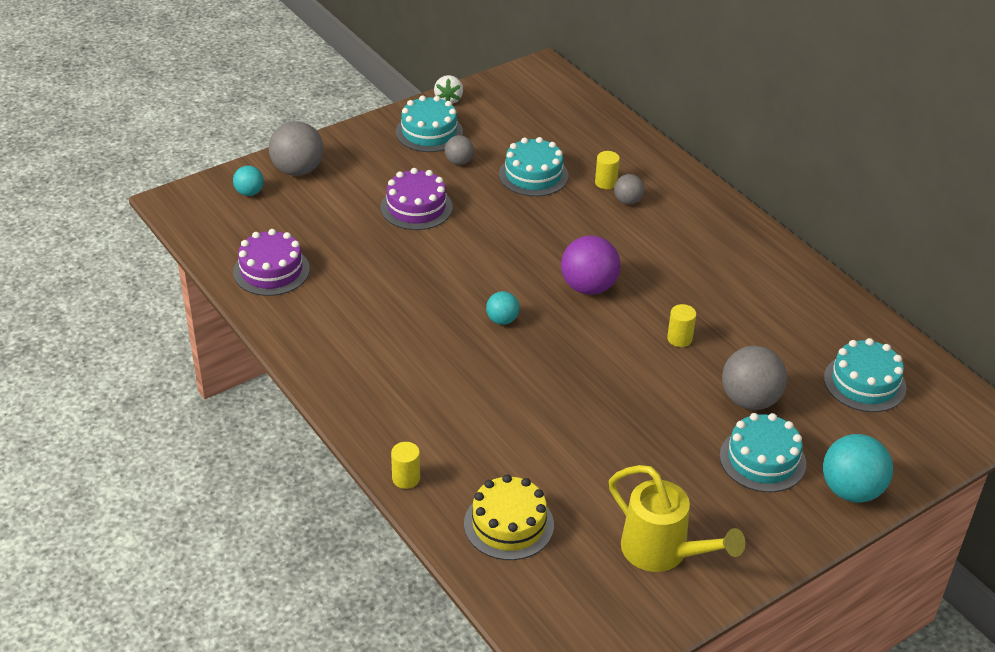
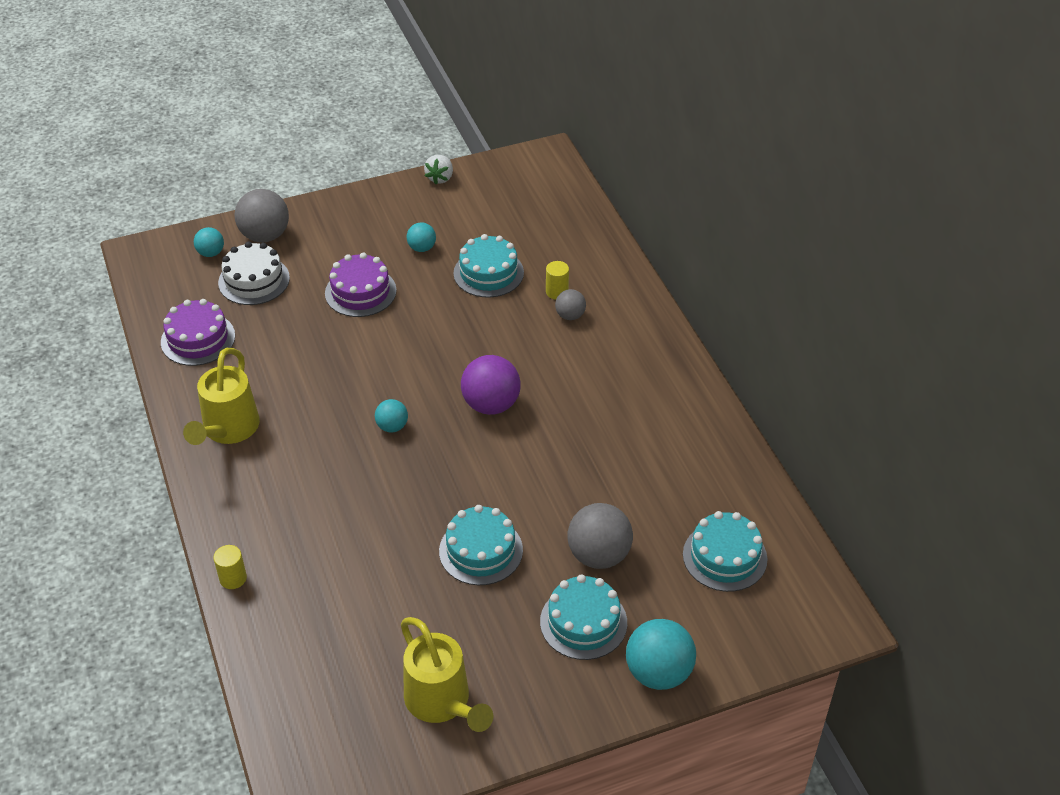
camera: 15 degrees right, 5 degrees up
turquoise cake [396,95,463,152] -> turquoise cake moved to [439,505,523,585]
grey ball [445,135,474,165] -> turquoise ball [407,222,436,252]
yellow cake [464,474,554,560] -> none
yellow cylinder [667,304,696,347] -> none
none -> yellow watering can [183,348,260,445]
none -> white cake [218,241,290,305]

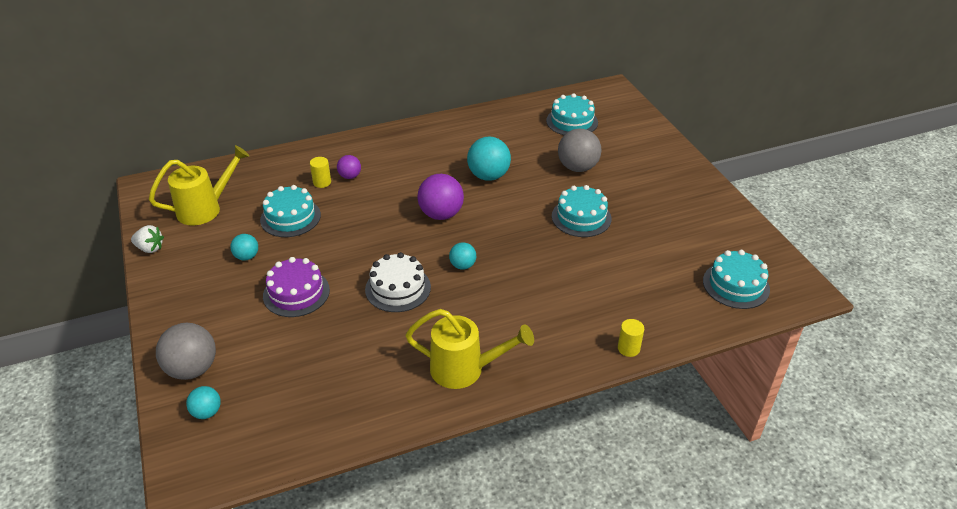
camera: 90 degrees left, 5 degrees down
purple cake [161,299,235,366] -> none
white cake [218,241,290,305] -> white cake moved to [365,252,431,312]
yellow watering can [401,617,493,732] -> yellow watering can moved to [149,145,249,225]
turquoise cake [540,574,627,660] -> turquoise cake moved to [703,250,770,309]
grey ball [555,289,586,320] -> purple ball [337,155,361,179]
turquoise ball [626,619,696,690] -> turquoise ball moved to [467,137,511,181]

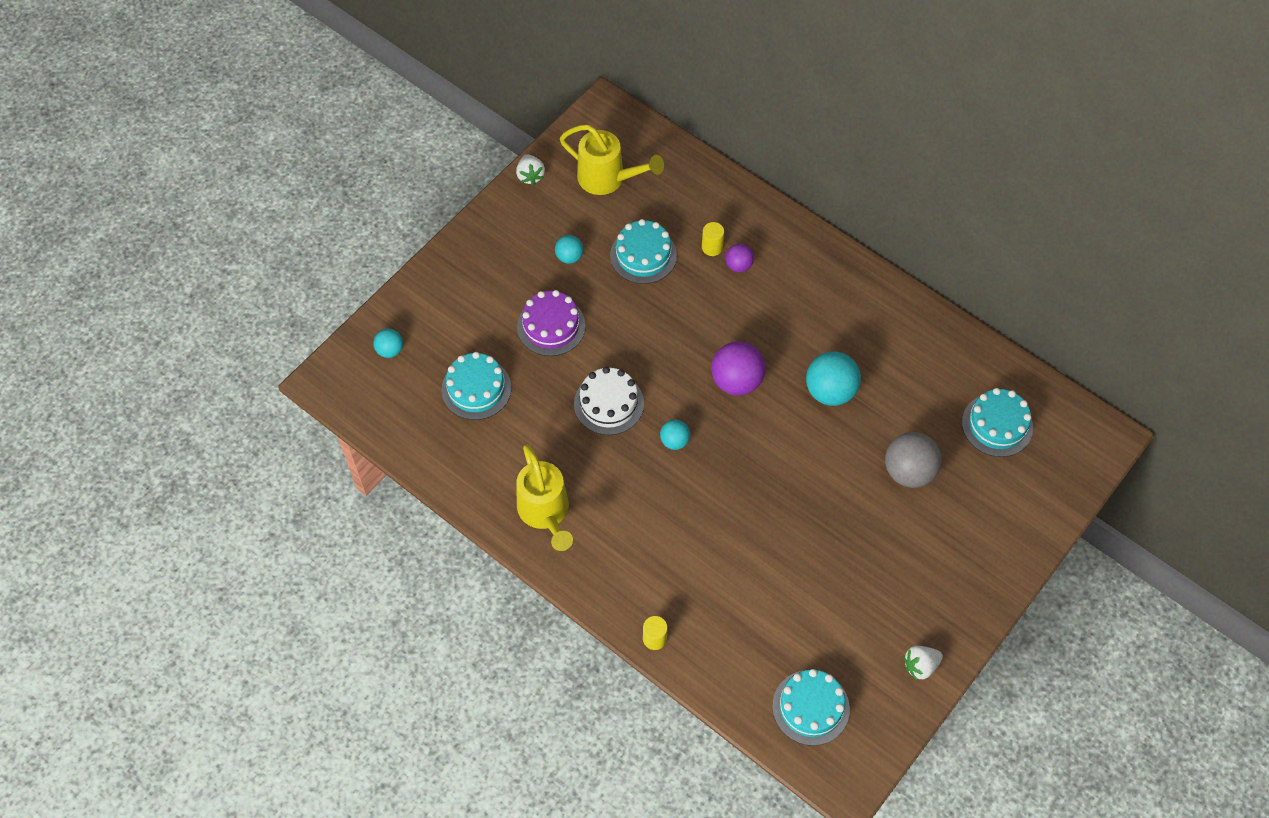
camera: 60 degrees right, 20 degrees up
grey ball [156,323,216,380] -> none
turquoise cake [552,185,611,237] -> turquoise cake moved to [441,352,511,420]
none -> white strawberry [904,646,943,680]

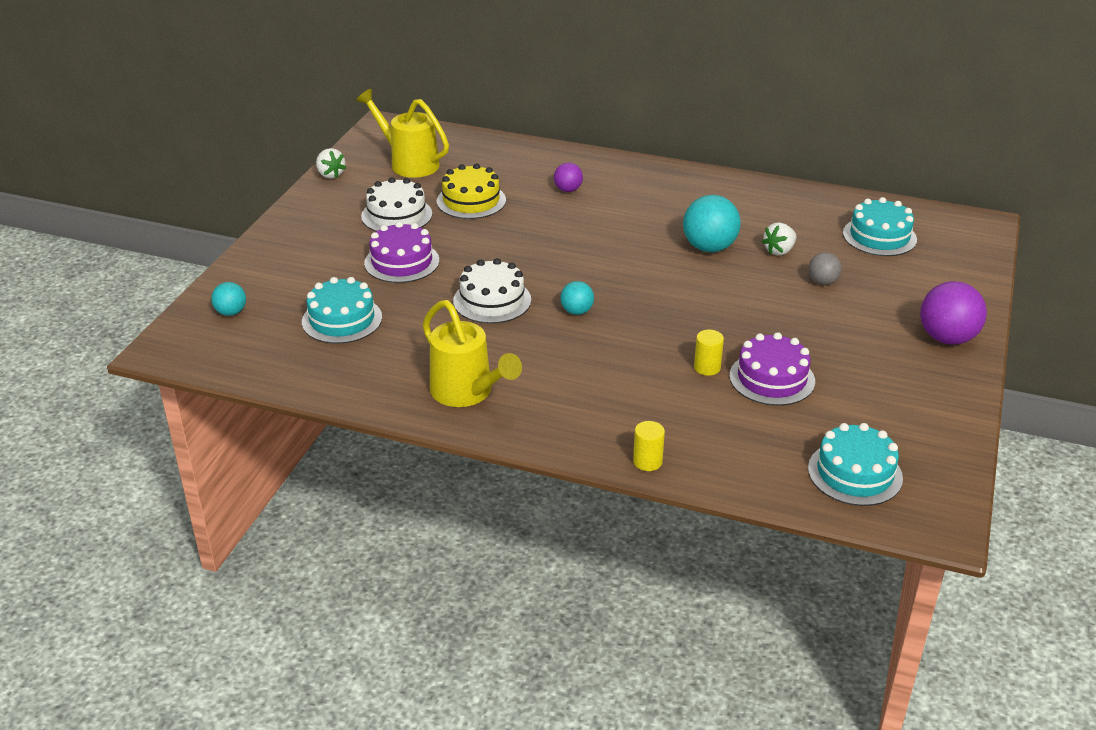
camera: 20 degrees left, 25 degrees down
turquoise ball [555,235,583,264] -> white cake [361,177,432,231]
yellow watering can [560,125,664,195] -> yellow watering can turned 150 degrees counterclockwise [356,89,449,178]
turquoise cake [610,219,677,284] -> yellow cake [437,164,506,219]
yellow cylinder [702,222,724,256] -> yellow cylinder moved to [694,330,724,376]
purple ball [711,341,766,396] -> purple ball moved to [920,281,987,345]
grey ball [885,432,942,488] -> grey ball [808,252,842,285], size x0.55
white strawberry [904,646,943,680] -> white strawberry moved to [762,222,796,256]
none -> purple cake [729,332,815,406]

